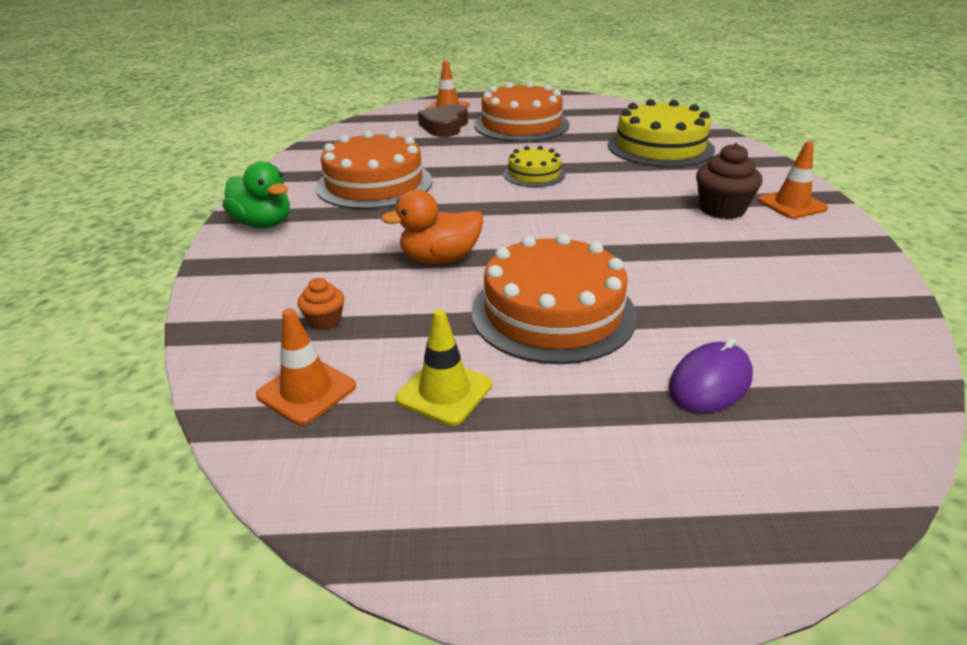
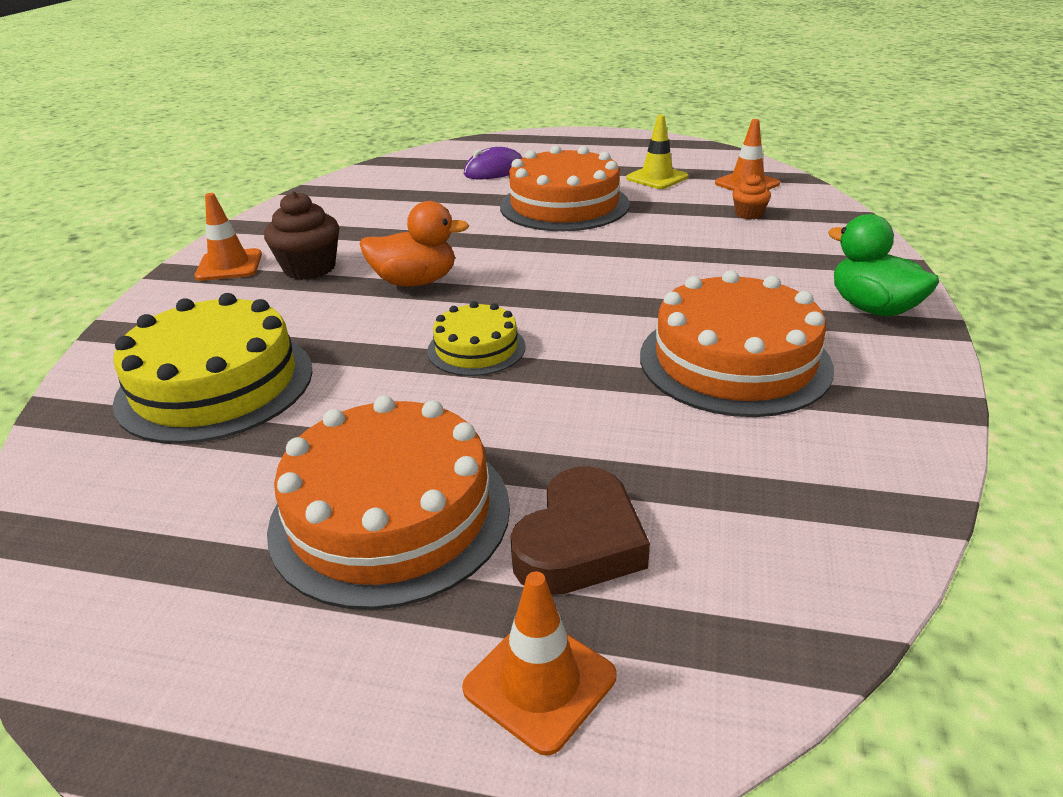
camera: 165 degrees left, 0 degrees up
orange duck [381,189,483,264] -> orange duck moved to [360,201,470,286]

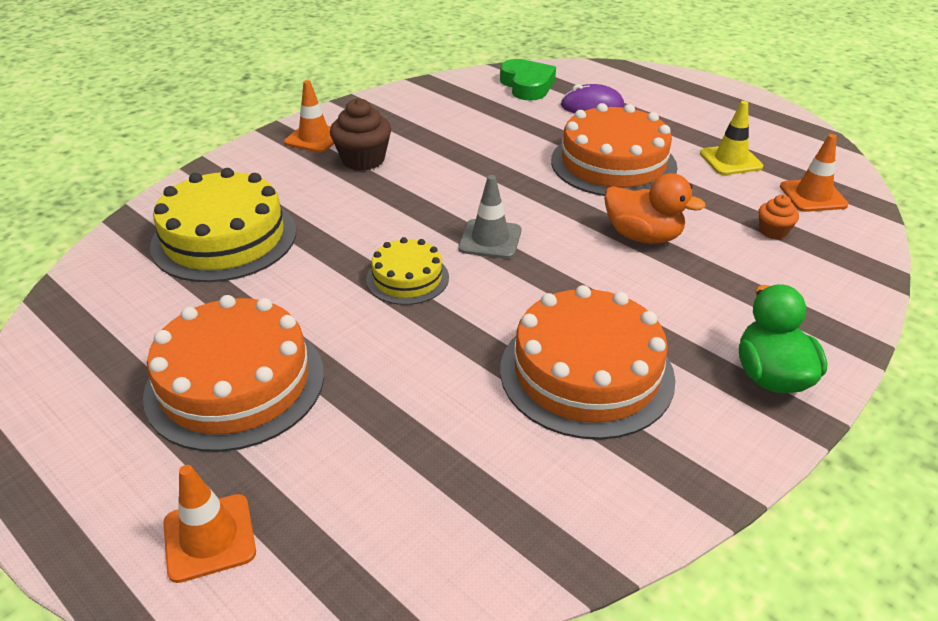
camera: 30 degrees right, 5 degrees up
orange duck [360,201,470,286] -> orange duck moved to [604,173,706,244]
brown heart [510,466,650,595] -> none
none -> grey traffic cone [458,175,521,259]
none -> green heart [500,59,556,101]

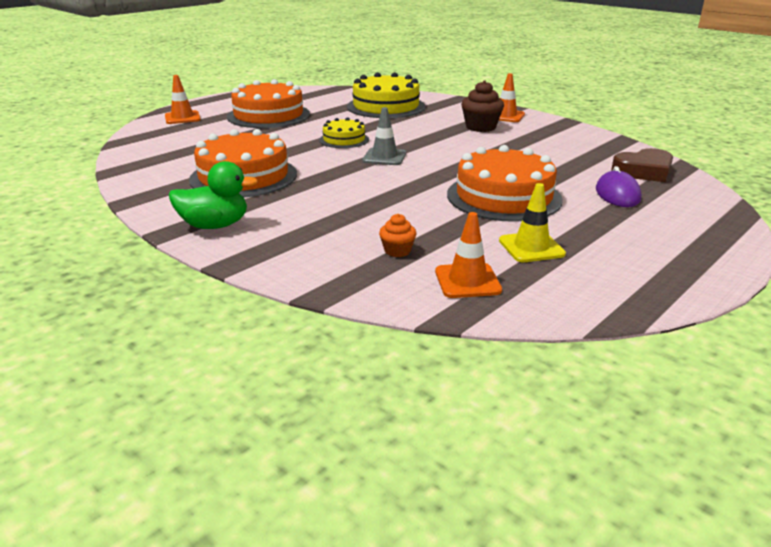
camera: 90 degrees right, 10 degrees down
green heart [500,59,556,101] -> brown heart [611,148,673,182]
orange duck [604,173,706,244] -> none

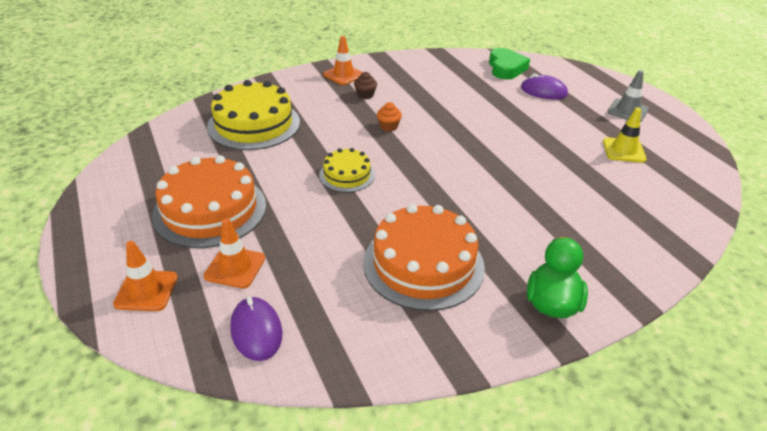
camera: 70 degrees left, 10 degrees up
grey traffic cone [362,107,406,165] -> grey traffic cone moved to [607,70,649,122]
orange cupcake [379,214,417,257] -> orange cupcake moved to [377,102,402,131]
orange traffic cone [435,212,502,298] -> orange traffic cone moved to [204,218,265,288]
orange cake [447,145,563,222] -> none
brown cupcake [461,80,504,132] -> brown cupcake [354,72,377,99], size x0.57
brown heart [611,148,673,182] -> green heart [489,48,530,79]
none -> purple mouse [230,296,282,361]

